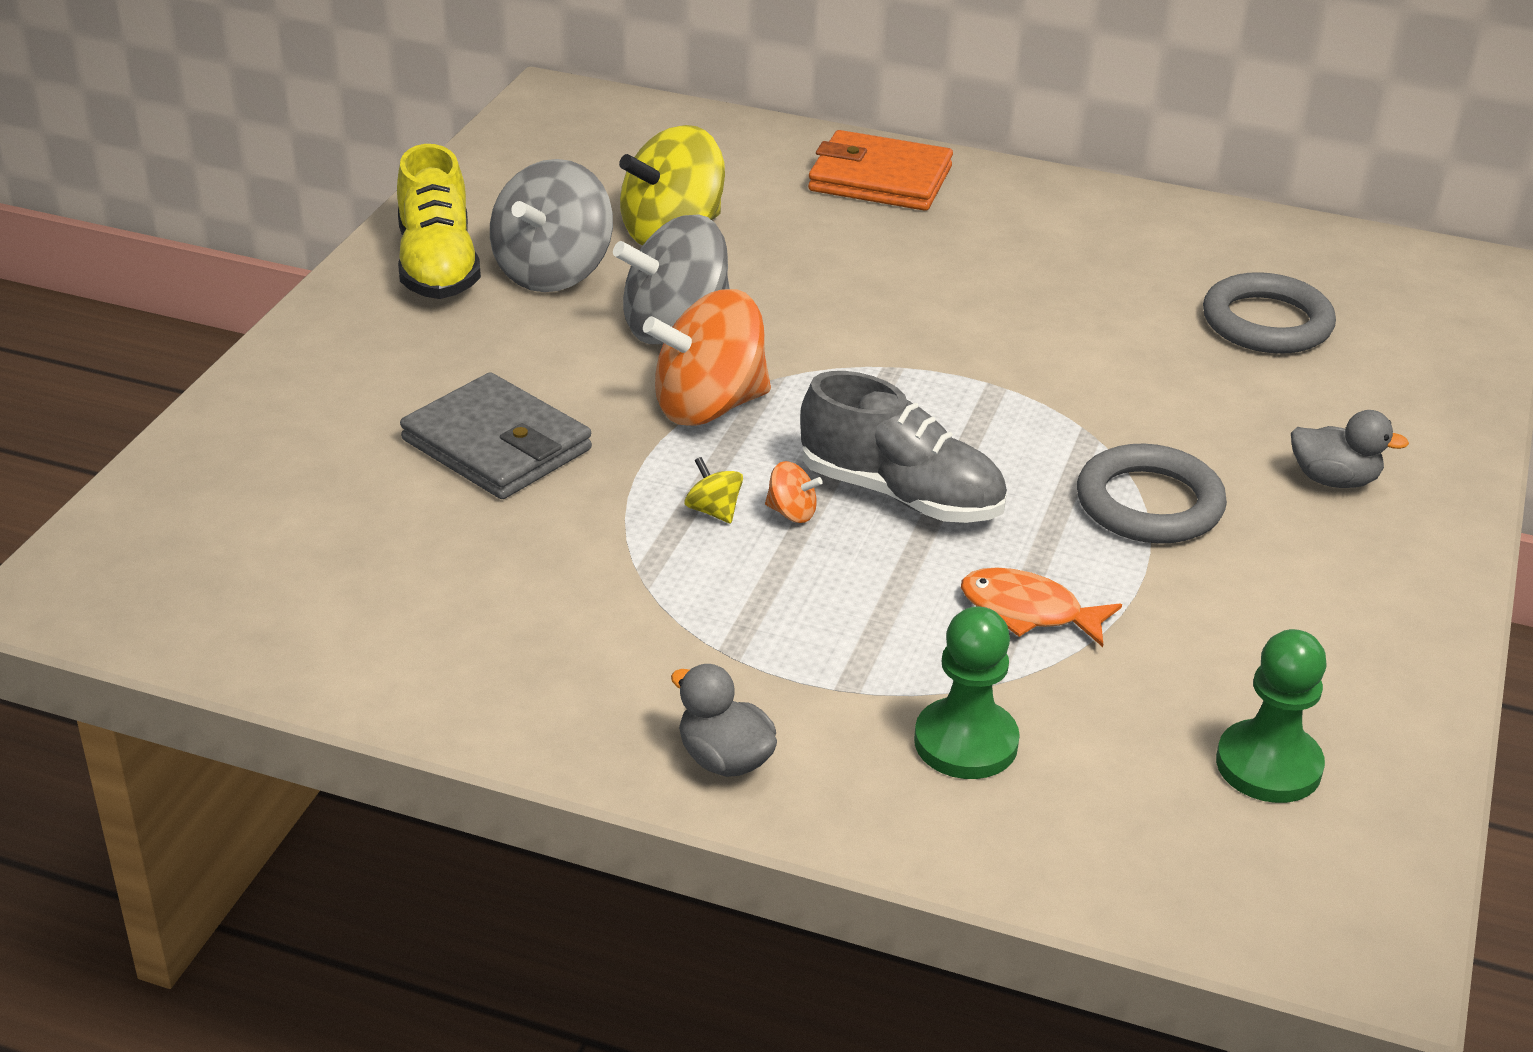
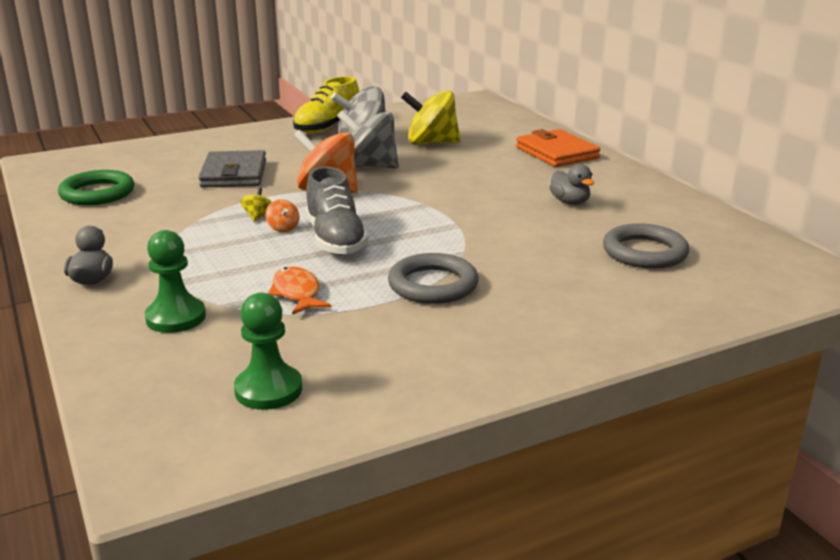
camera: 45 degrees right, 10 degrees down
grey duck [1291,410,1409,488] -> grey duck moved to [550,164,594,205]
none -> green ring [58,170,134,205]

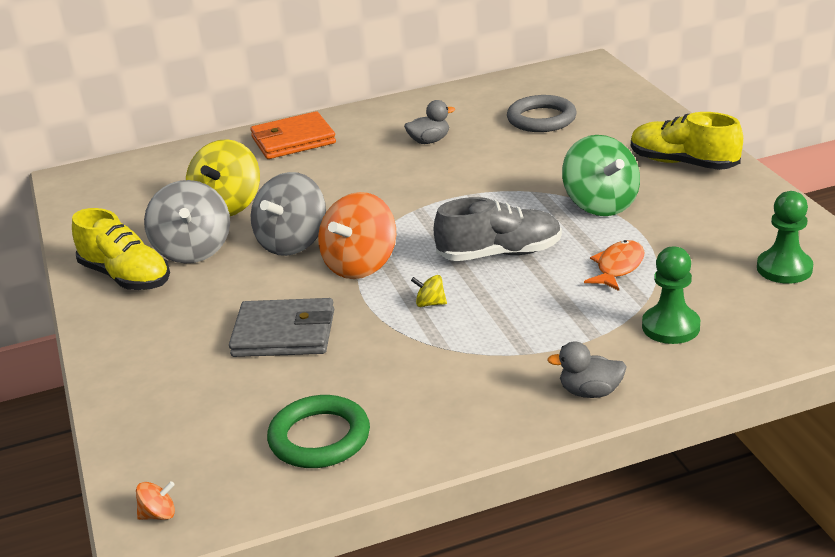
camera: 80 degrees left, 5 degrees up
orange spinning top [265,199,300,232] -> orange spinning top moved to [136,481,175,520]
orange fish [268,266,331,315] -> orange fish turned 135 degrees clockwise [584,240,645,291]
grey ring [388,253,479,304] -> green spinning top [562,135,640,216]
none -> yellow shoe [631,112,743,170]

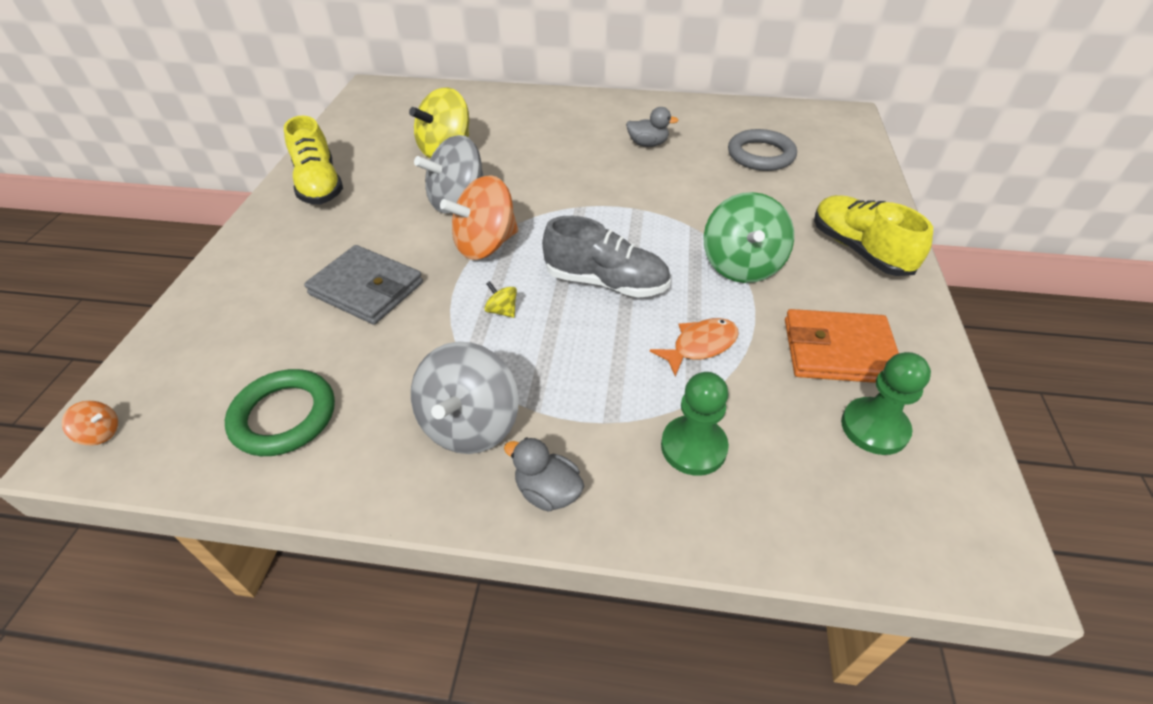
camera: 25 degrees right, 15 degrees up
grey spinning top [144,180,230,264] -> grey spinning top moved to [411,342,519,454]
orange wallet [250,111,336,159] -> orange wallet moved to [785,309,899,383]

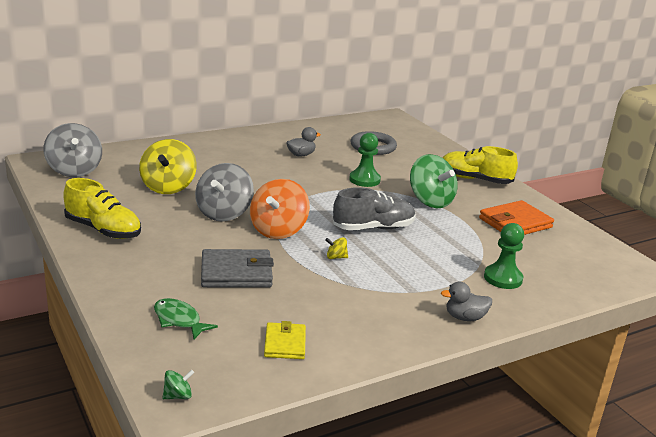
camera: 40 degrees left, 20 degrees down
orange spinning top [62,401,118,445] -> green spinning top [162,370,194,399]
green ring [225,369,335,456] -> yellow wallet [264,321,306,359]
grey spinning top [411,342,519,454] -> grey spinning top moved to [44,123,102,177]
orange fish [650,318,739,376] -> none
green pawn [841,352,931,455] -> green pawn moved to [349,133,381,187]
none -> green fish [154,298,218,339]

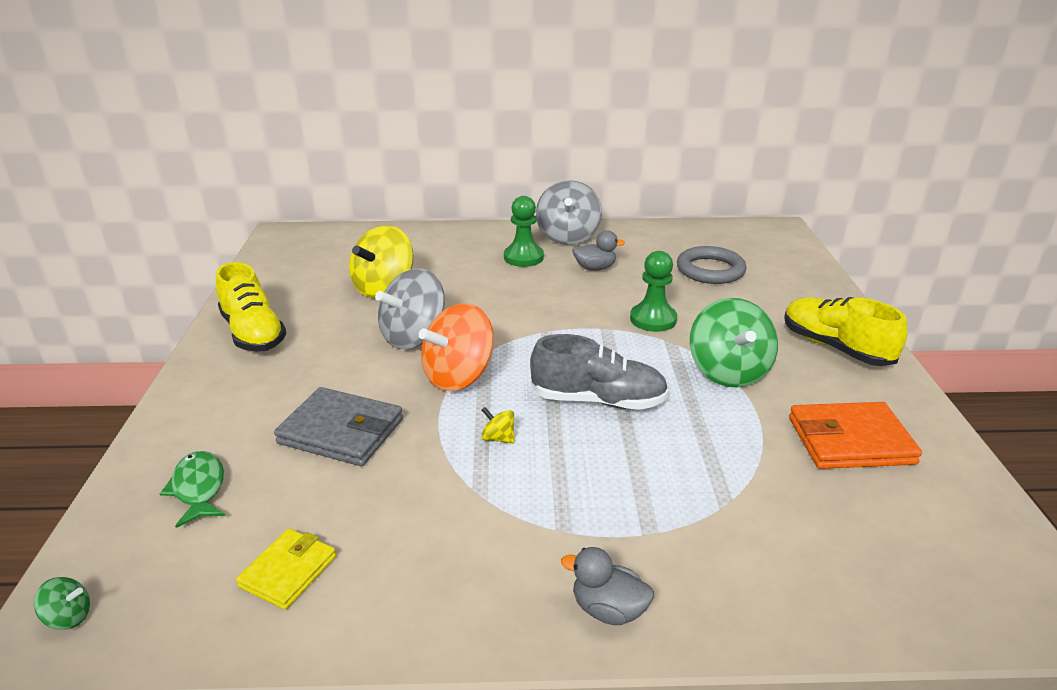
camera: 30 degrees right, 5 degrees up
grey spinning top [44,123,102,177] -> grey spinning top moved to [536,180,602,245]
green pawn [484,223,524,289] -> green pawn moved to [504,196,544,267]

